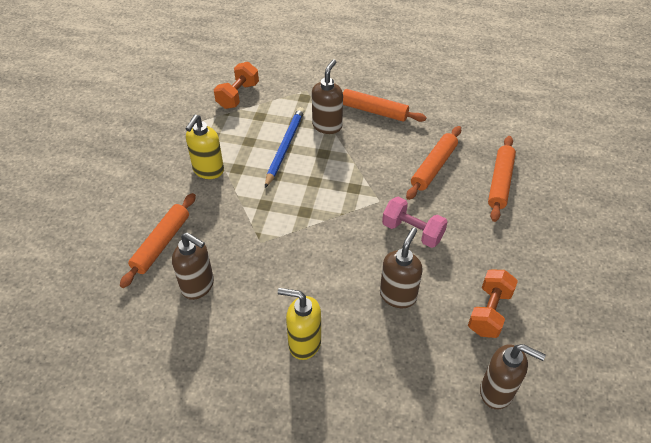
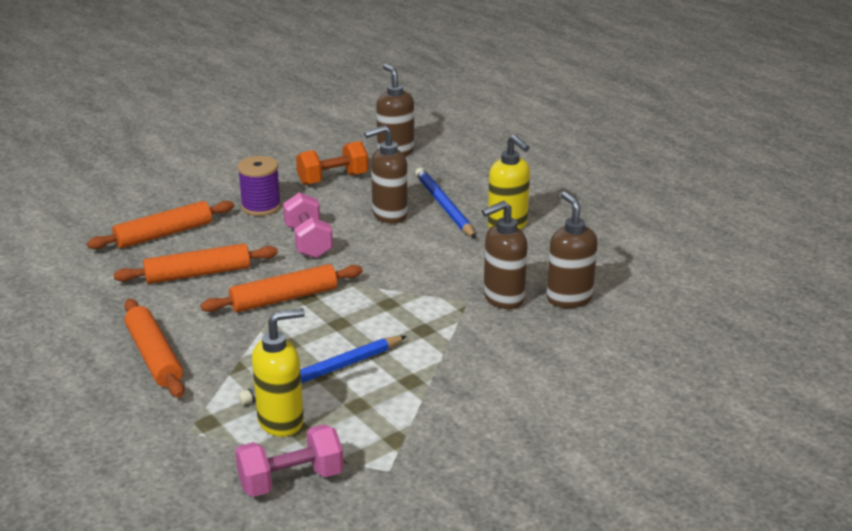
camera: 140 degrees left, 20 degrees down
orange rolling pin [120,193,196,288] -> orange rolling pin moved to [201,264,363,312]
yellow soap dispenser [185,115,224,179] -> yellow soap dispenser moved to [252,308,305,437]
orange dumbbell [214,62,259,109] -> pink dumbbell [235,424,344,497]
brown soap dispenser [312,59,343,134] -> brown soap dispenser moved to [482,201,527,309]
none -> purple spool [237,156,281,216]
none -> blue pencil [415,168,476,239]

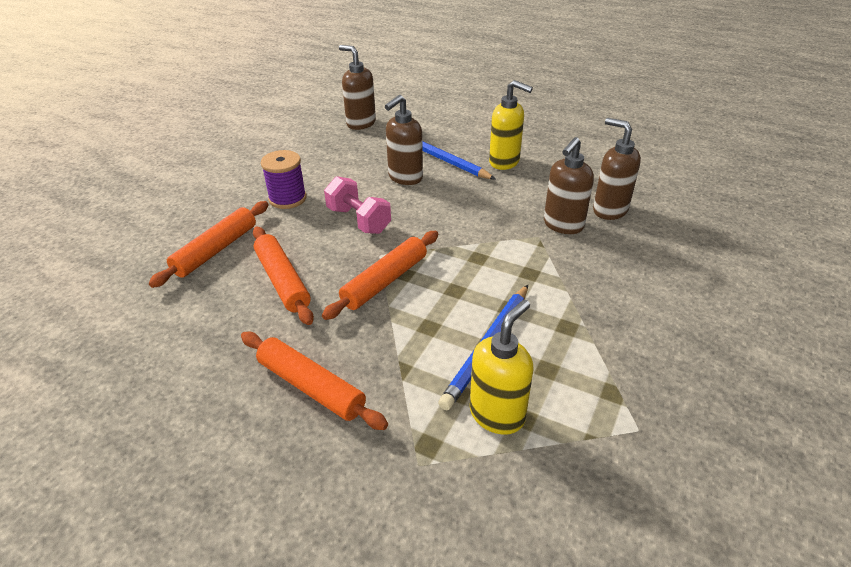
camera: 25 degrees left, 10 degrees up
orange rolling pin [114,243,278,284] -> orange rolling pin turned 75 degrees counterclockwise [253,227,314,325]
pink dumbbell [235,424,344,497] -> none
orange dumbbell [296,141,369,185] -> none

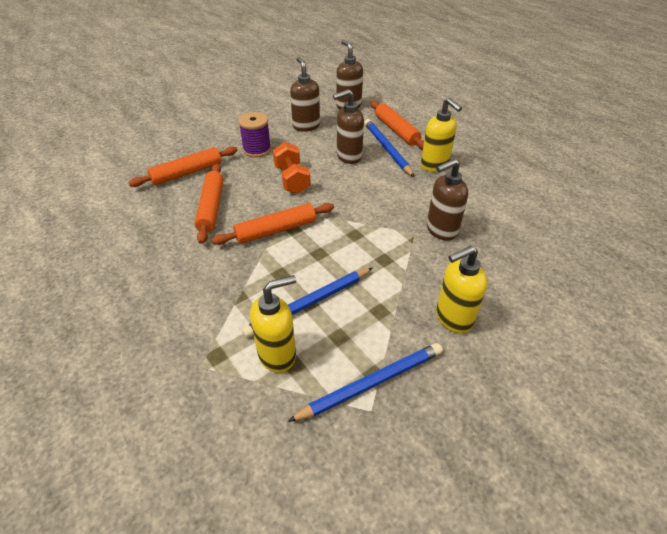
camera: 25 degrees right, 5 degrees up
orange rolling pin [241,332,388,430] -> orange rolling pin moved to [371,101,424,150]
pink dumbbell [324,176,391,234] -> orange dumbbell [273,142,311,194]
brown soap dispenser [593,118,641,220] -> brown soap dispenser moved to [290,57,320,132]
none -> blue pencil [288,343,443,422]
none -> yellow soap dispenser [436,246,487,333]

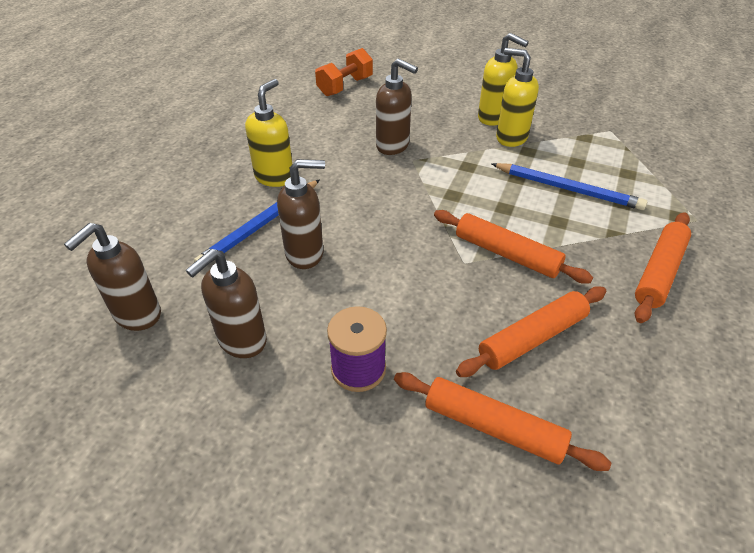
camera: 120 degrees left, 0 degrees up
yellow soap dispenser [250,275,296,373] -> yellow soap dispenser moved to [496,48,539,147]
orange dumbbell [273,142,311,194] -> orange dumbbell moved to [315,48,373,96]
blue pencil [288,343,443,422] -> none
brown soap dispenser [333,89,364,164] -> brown soap dispenser turned 45 degrees counterclockwise [277,159,325,269]
orange rolling pin [371,101,424,150] -> orange rolling pin moved to [635,212,691,323]

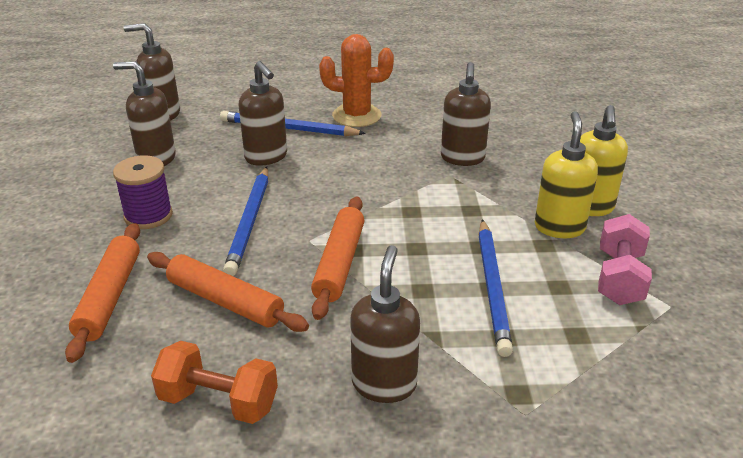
camera: 65 degrees right, 10 degrees down
yellow soap dispenser [245,79,292,187] -> orange cactus [319,34,394,127]
orange dumbbell [315,48,373,96] -> orange dumbbell moved to [151,341,278,424]
orange rolling pin [635,212,691,323] -> brown soap dispenser [350,245,420,403]
none -> blue pencil [223,167,268,276]
none -> pink dumbbell [598,214,652,305]

